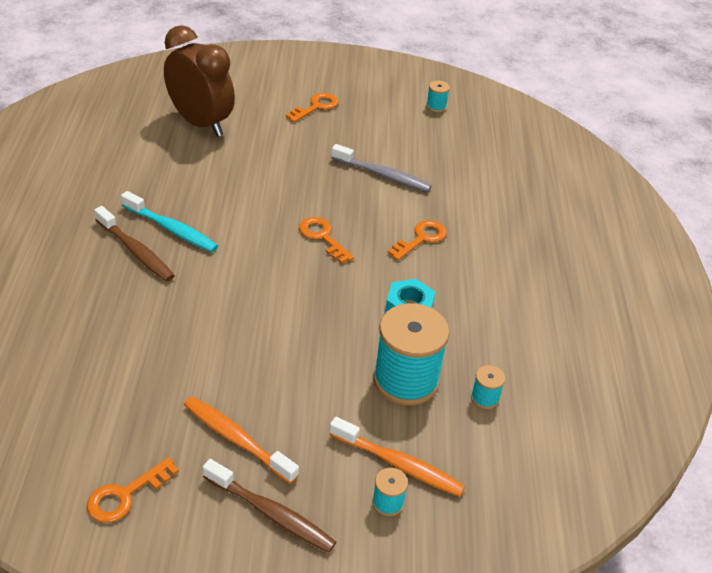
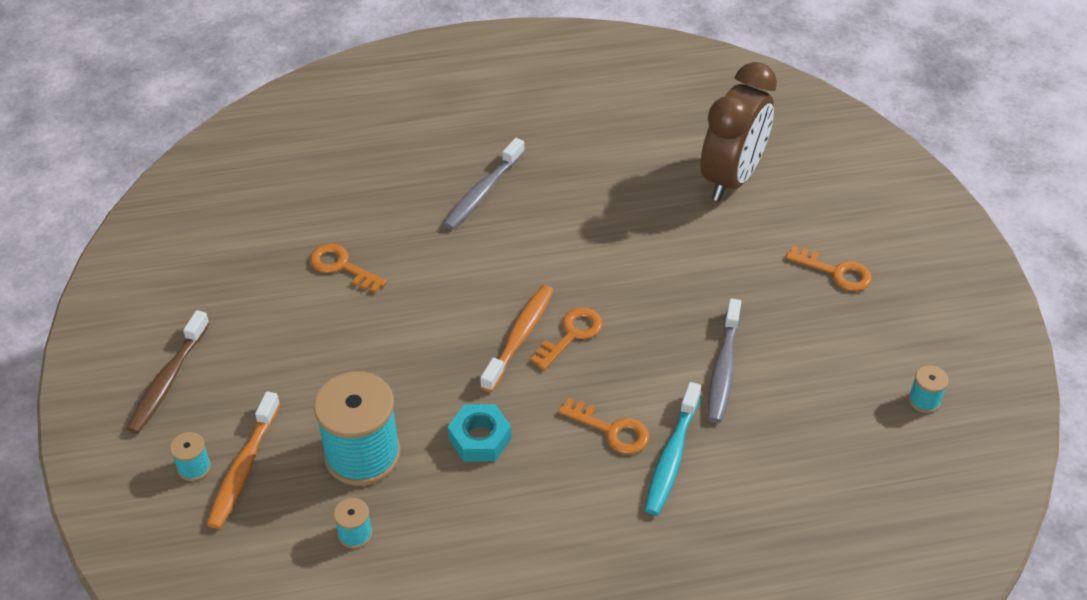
camera: 80 degrees right, 5 degrees up
orange key [87,457,179,523] -> orange key moved to [310,244,387,293]
brown toothbrush [94,206,175,282] -> grey toothbrush [443,138,525,230]
turquoise toothbrush [121,191,218,252] -> turquoise toothbrush moved to [645,382,701,515]
orange toothbrush [184,397,299,484] -> orange toothbrush moved to [480,285,554,392]

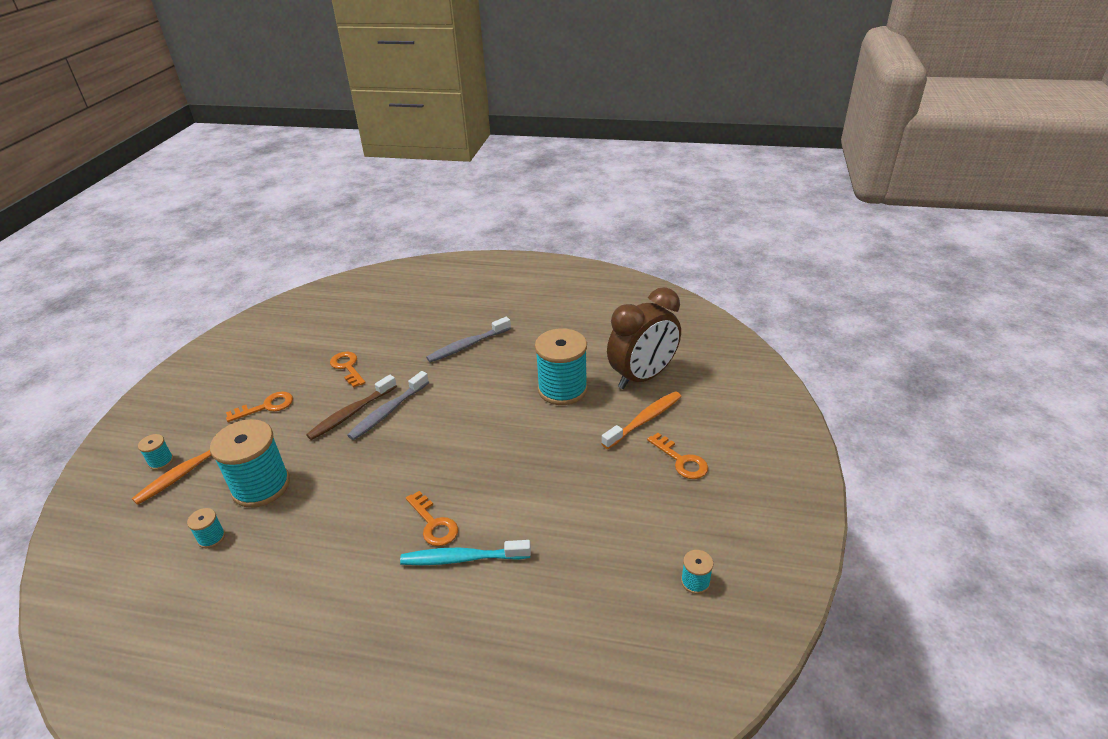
camera: 25 degrees right, 10 degrees down
brown toothbrush [126,310,210,434] -> brown toothbrush moved to [306,375,397,440]
turquoise nut [448,404,512,462] -> none
orange toothbrush [480,285,554,392] -> orange toothbrush moved to [601,391,682,449]
orange key [531,308,603,370] -> orange key moved to [226,392,293,422]
turquoise toothbrush [645,382,701,515] -> turquoise toothbrush turned 45 degrees clockwise [400,540,531,565]
grey toothbrush [708,298,741,423] -> grey toothbrush moved to [347,371,429,440]
none -> turquoise spool [535,328,588,405]

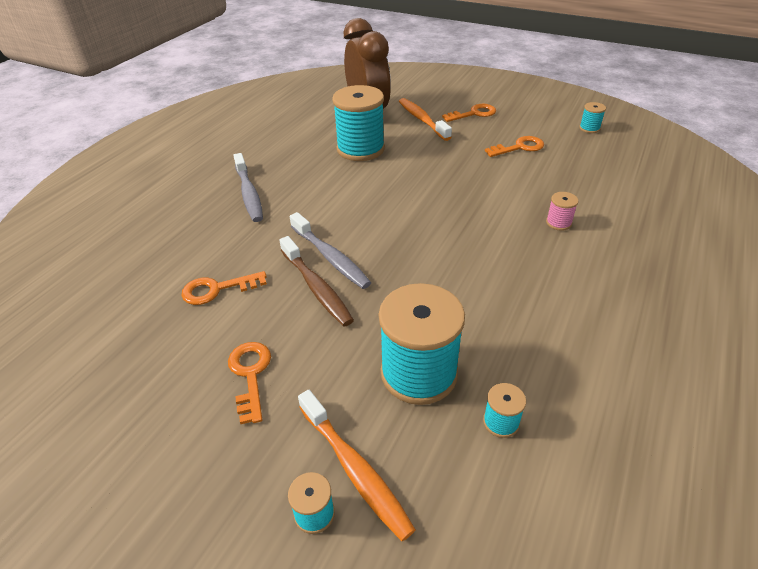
camera: 75 degrees left, 5 degrees up
turquoise toothbrush [400,540,531,565] -> pink spool [546,192,579,231]
orange key [406,491,458,546] -> orange key moved to [485,136,544,157]

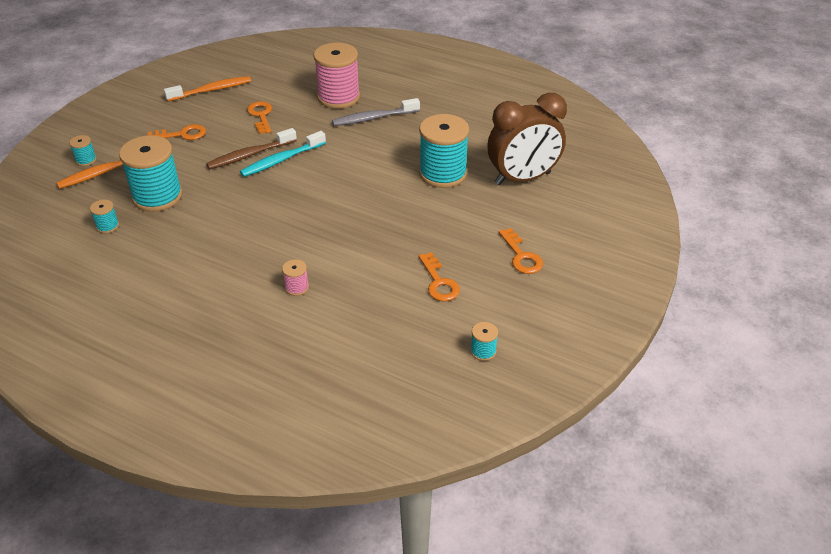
camera: 90 degrees right, 0 degrees up
grey toothbrush [290,212,372,289] -> turquoise toothbrush [240,131,326,177]
orange toothbrush [399,98,452,141] -> orange toothbrush moved to [164,76,251,101]
none -> pink spool [314,43,360,109]

